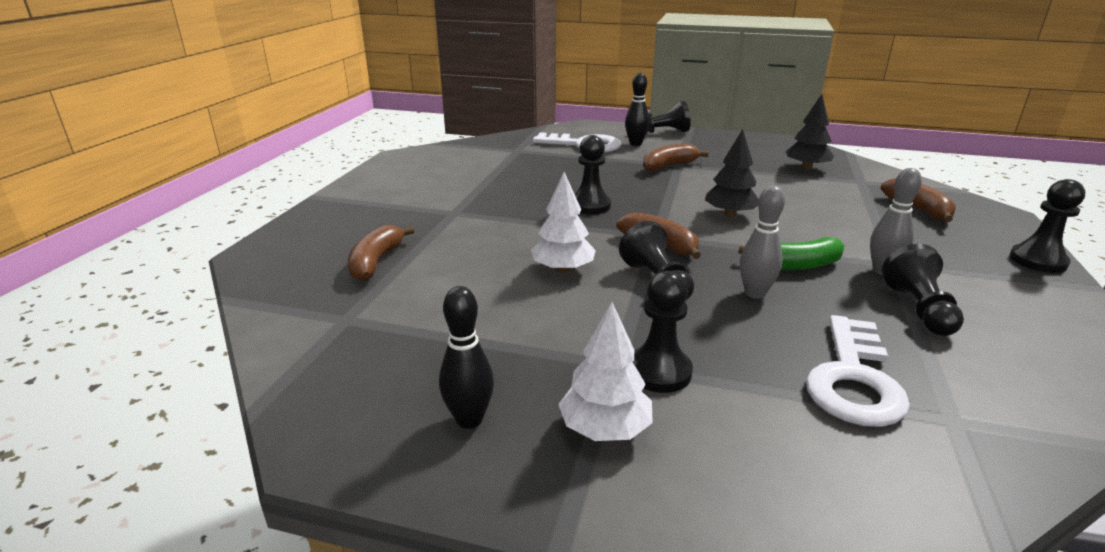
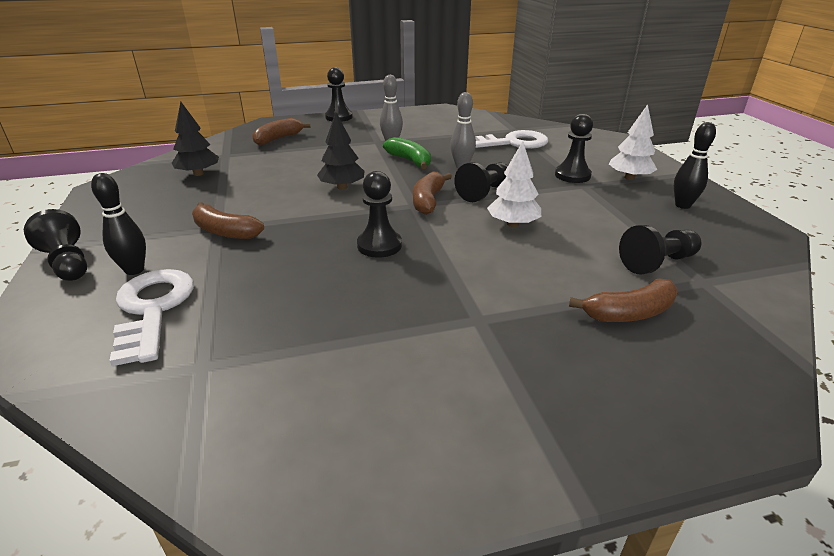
camera: 120 degrees left, 5 degrees up
black pawn [882,244,964,336] -> black pawn moved to [619,225,701,275]

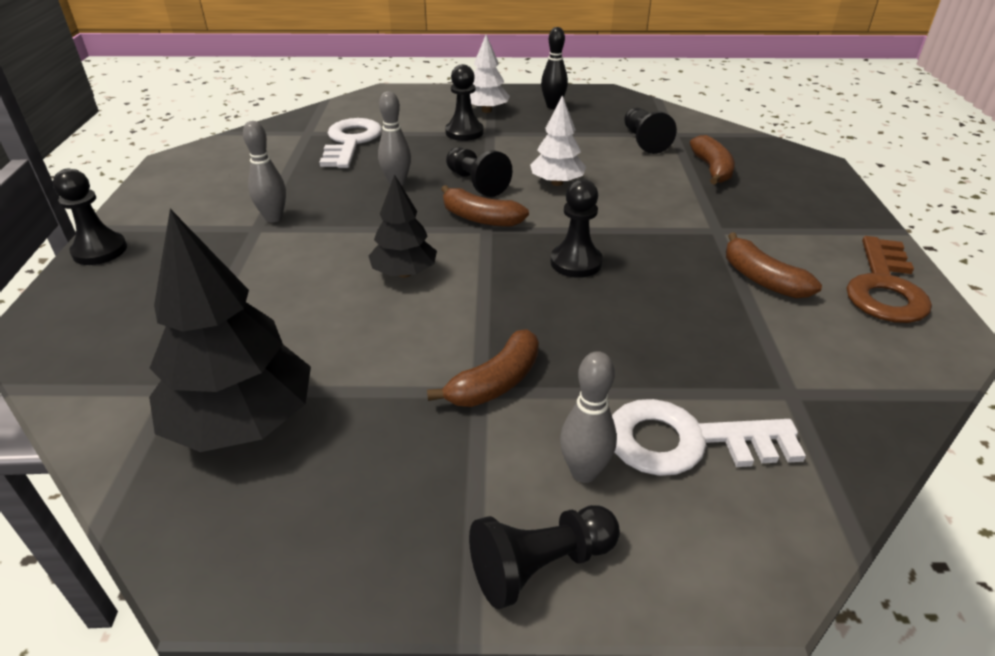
camera: 75 degrees left, 5 degrees up
black bowling pin [91,173,146,275] -> grey bowling pin [560,351,617,483]
black tree [172,101,219,176] -> black tree [149,209,311,452], size x1.73
brown banana [252,118,311,145] -> brown banana moved to [726,233,822,298]
green banana [383,137,431,169] -> none
none -> brown key [846,236,932,323]

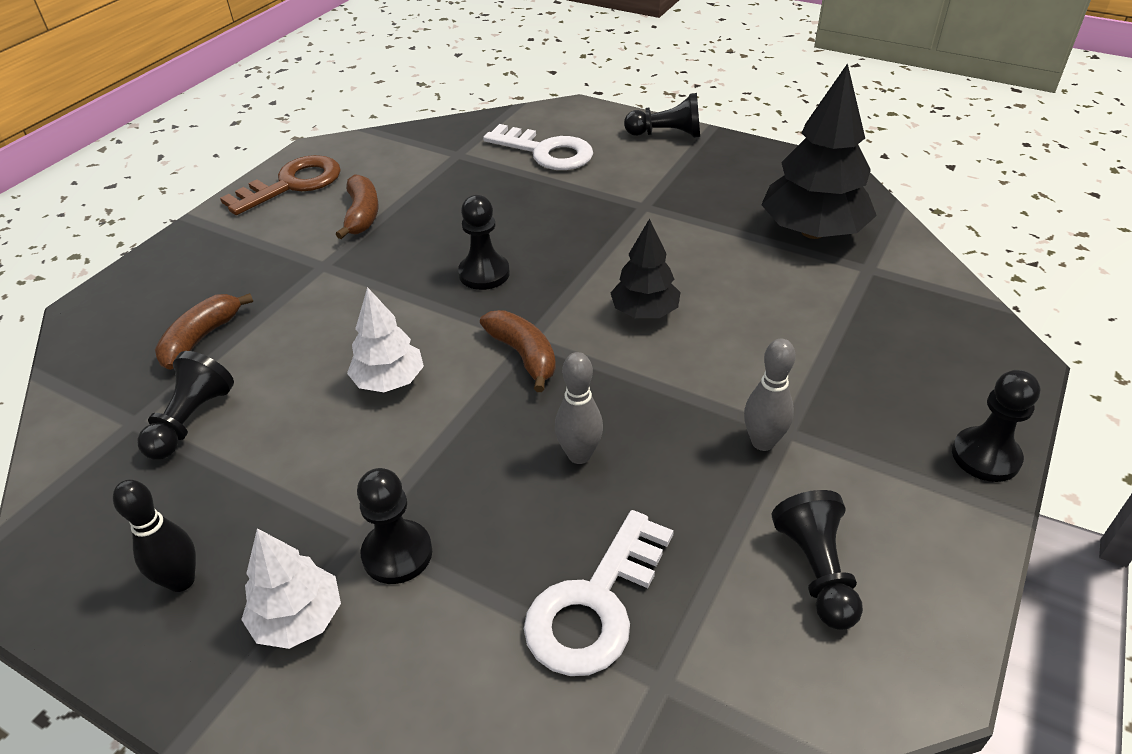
camera: 150 degrees left, 5 degrees up
brown banana [427,329,539,407] -> none
black pawn [446,147,512,197] -> black pawn moved to [772,490,863,630]
grey bowling pin [560,351,617,483] -> none

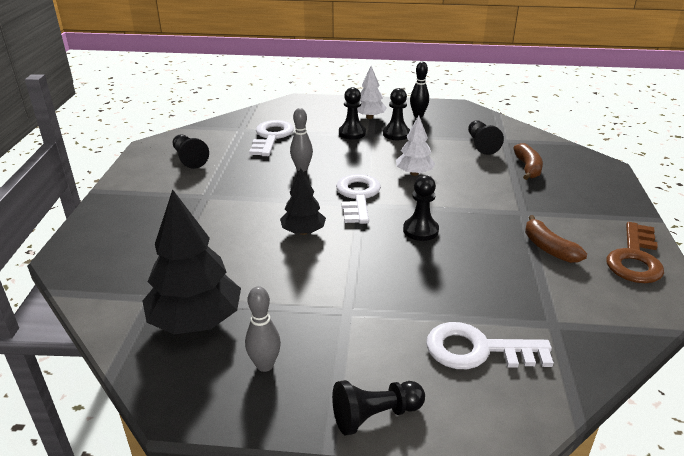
camera: 155 degrees right, 10 degrees down
brown banana [480,310,556,392] -> white key [336,174,381,224]
grey bowling pin [744,339,795,451] -> grey bowling pin moved to [245,286,281,372]
black pawn [952,370,1040,482] -> black pawn moved to [383,88,410,140]

